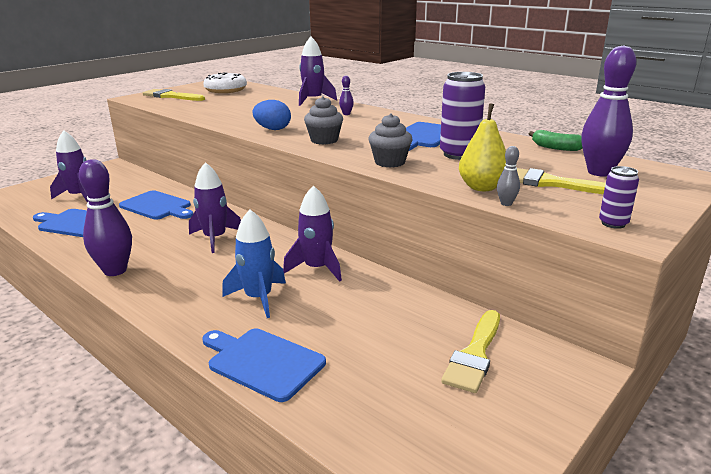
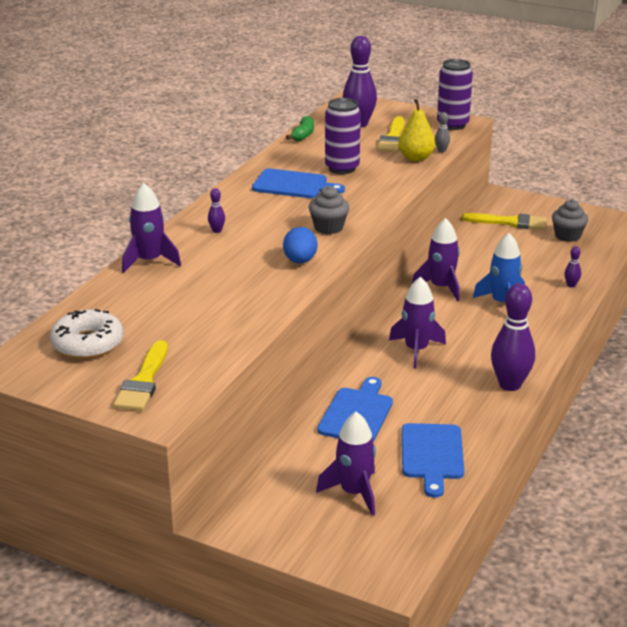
camera: 105 degrees left, 5 degrees up
blue cutting board [202,329,326,402] -> purple bowling pin [564,246,581,288]
grey cupcake [368,113,413,168] -> grey cupcake moved to [552,199,588,242]
purple can [599,166,639,229] -> purple can [437,59,473,130], size x1.87

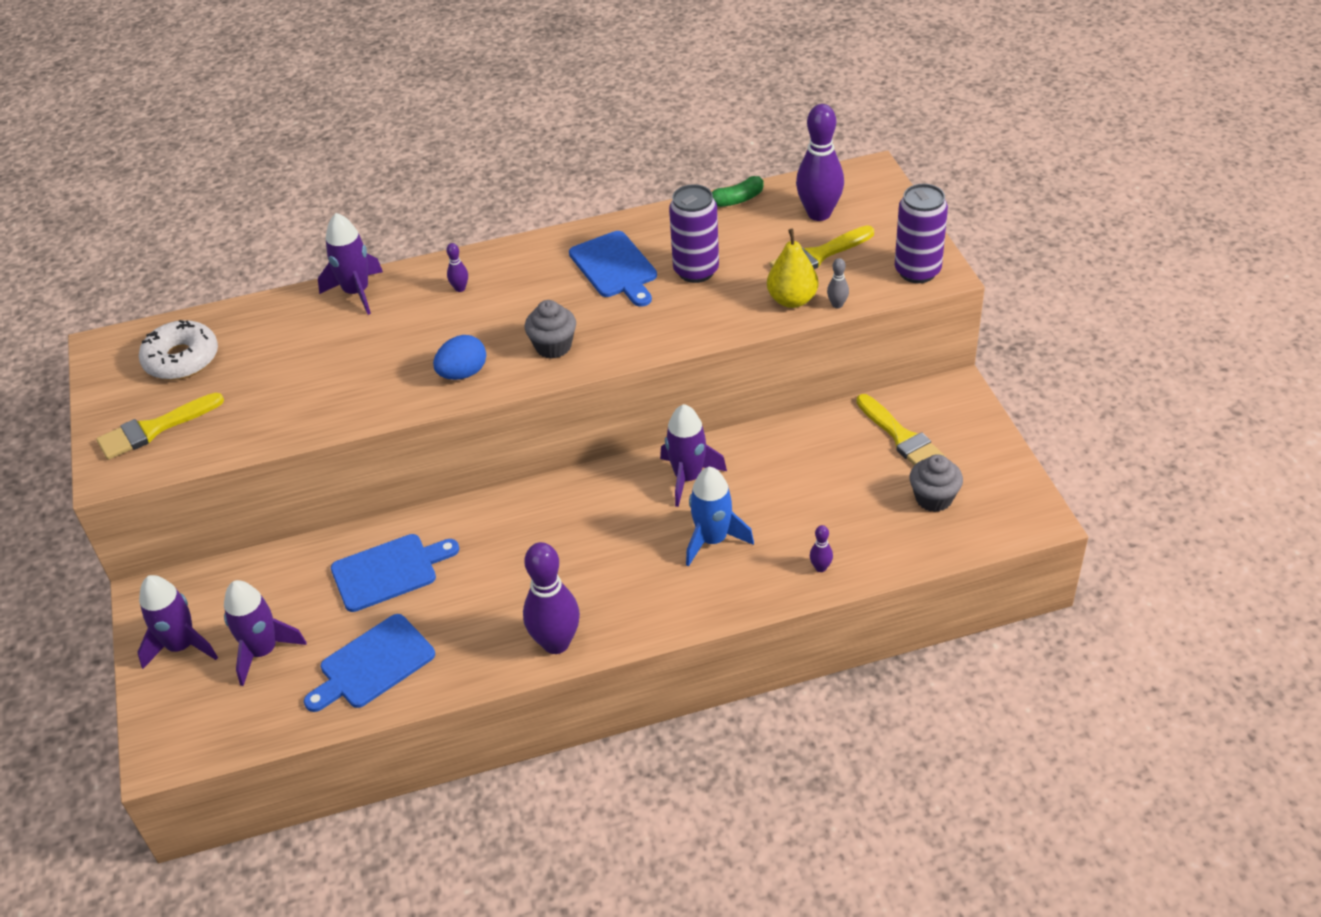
camera: 50 degrees right, 15 degrees up
purple rocket [389,277,446,368] -> purple rocket moved to [137,575,218,669]

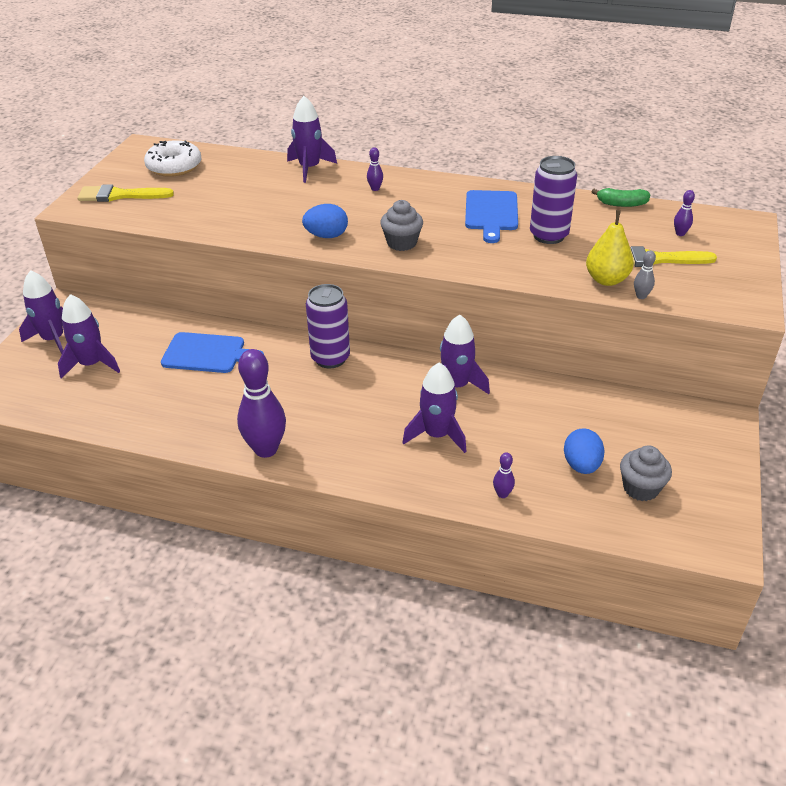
camera: 30 degrees right, 5 degrees down
blue cutting board [304,614,435,712] -> none
blue rocket [686,466,754,566] -> purple rocket [402,362,467,453]
purple bowling pin [796,104,844,221] -> purple bowling pin [674,190,695,236], size x0.43
yellow brush [856,394,946,465] -> none
purple can [895,184,948,283] -> purple can moved to [306,284,350,368]
none -> blue egg [564,428,605,474]

